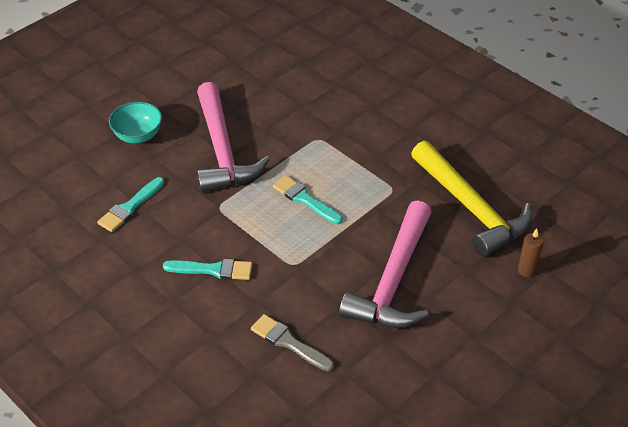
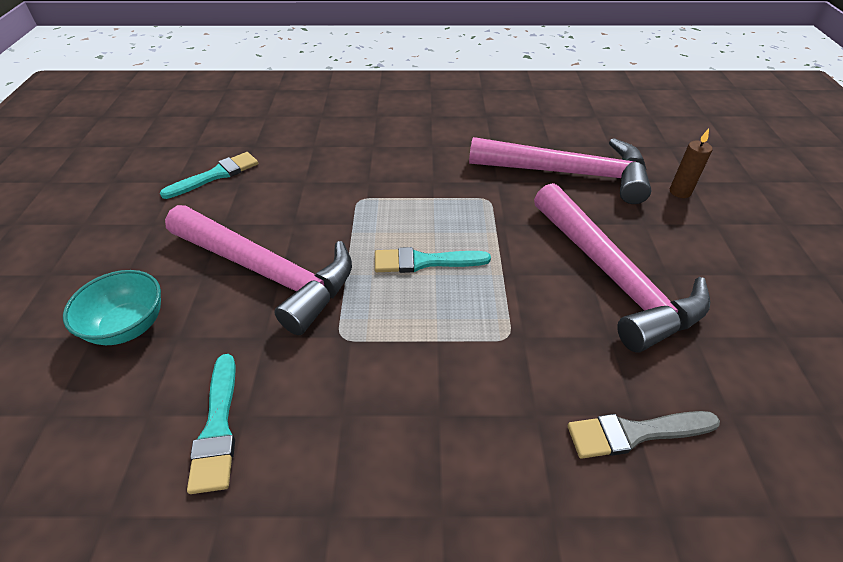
camera: 45 degrees left, 0 degrees up
turquoise brush [163,259,253,280] -> turquoise brush moved to [160,152,258,199]
yellow hammer [411,141,533,257] -> pink hammer [469,137,651,204]

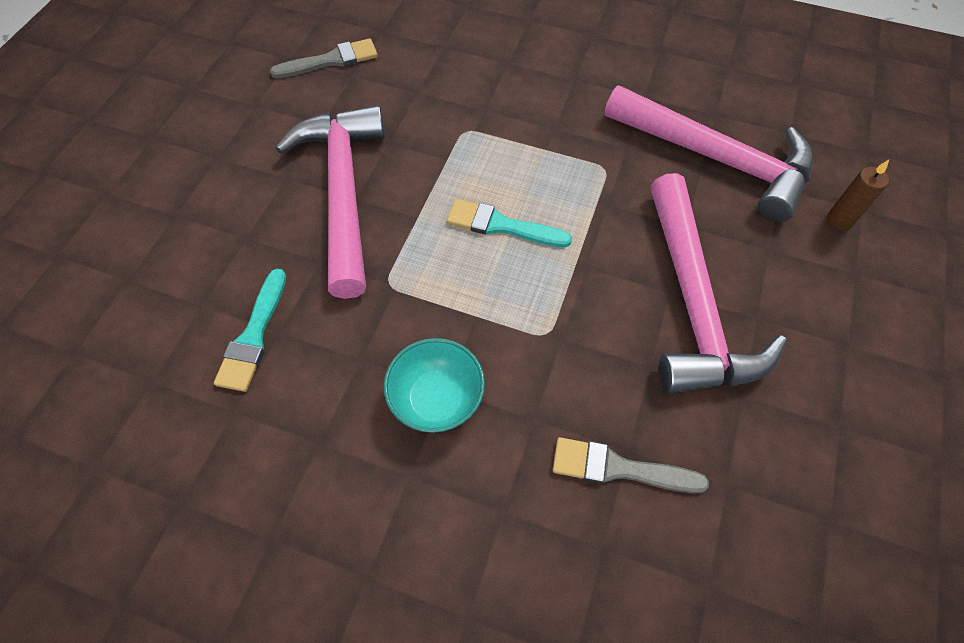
camera: 20 degrees right, 15 degrees up
turquoise bowl [63,270,161,345] -> turquoise bowl moved to [384,338,485,433]
turquoise brush [160,152,258,199] -> grey brush [270,38,378,78]
pink hammer [165,205,352,335] -> pink hammer turned 150 degrees counterclockwise [276,105,385,299]

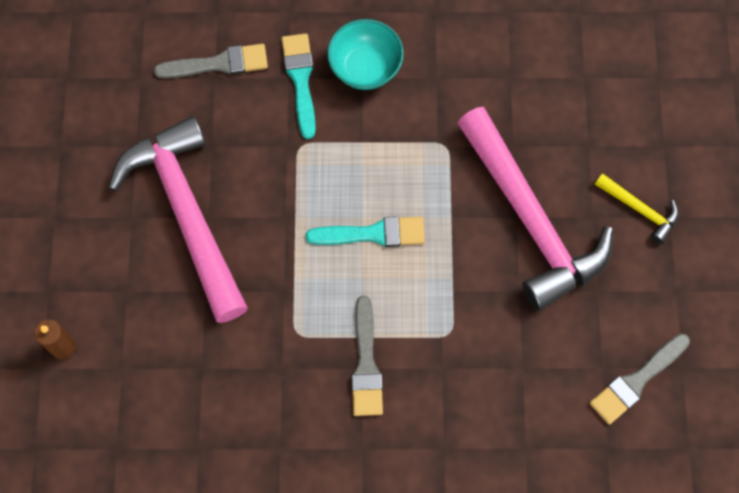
camera: 160 degrees right, 10 degrees up
turquoise brush [214,269,286,392] -> turquoise brush moved to [281,33,316,139]
pink hammer [604,85,813,222] -> none
none -> grey brush [351,296,383,416]
none -> yellow hammer [595,173,679,244]

